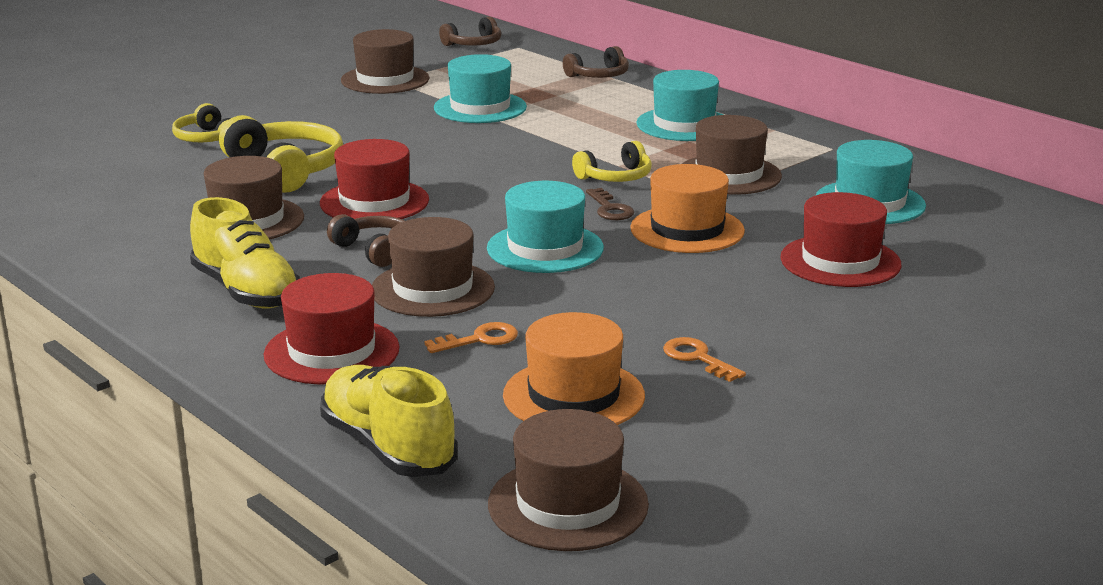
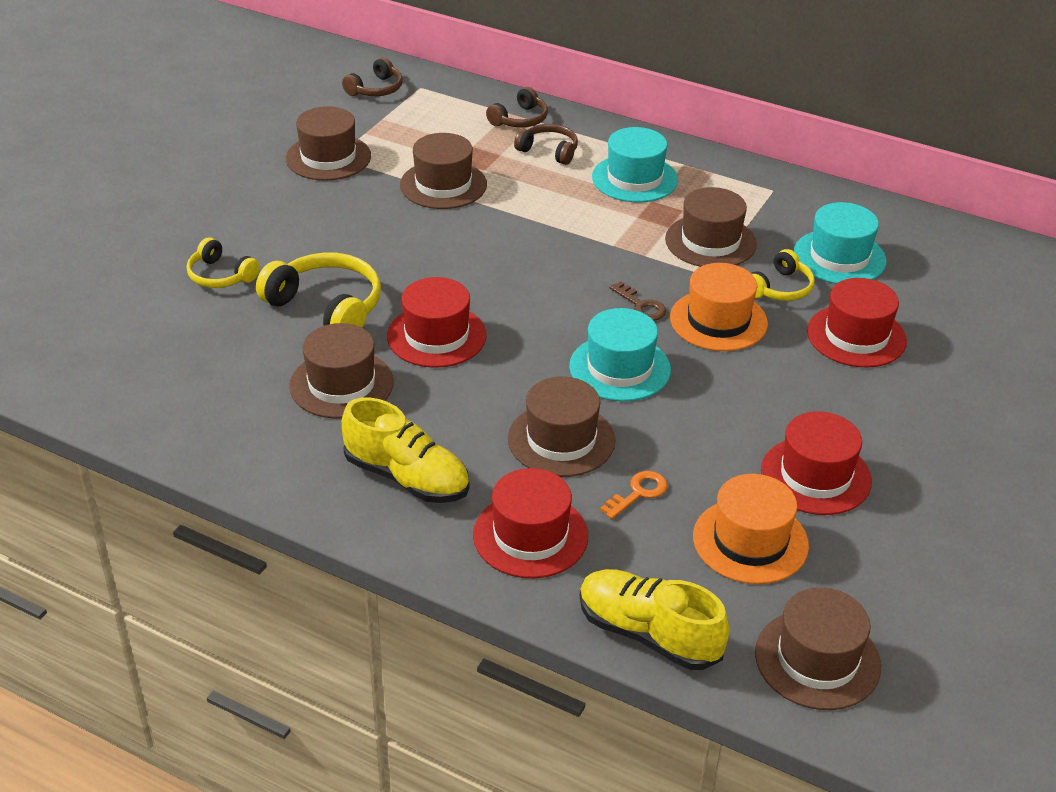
camera: 20 degrees left, 15 degrees up
brown headphones [327,214,405,267] -> brown headphones moved to [514,124,578,165]
turquoise hat [434,54,527,123] -> brown hat [400,133,487,209]
yellow headphones [572,141,652,182] -> yellow headphones moved to [751,249,815,301]
orange key [663,337,746,382] -> red hat [761,411,872,515]

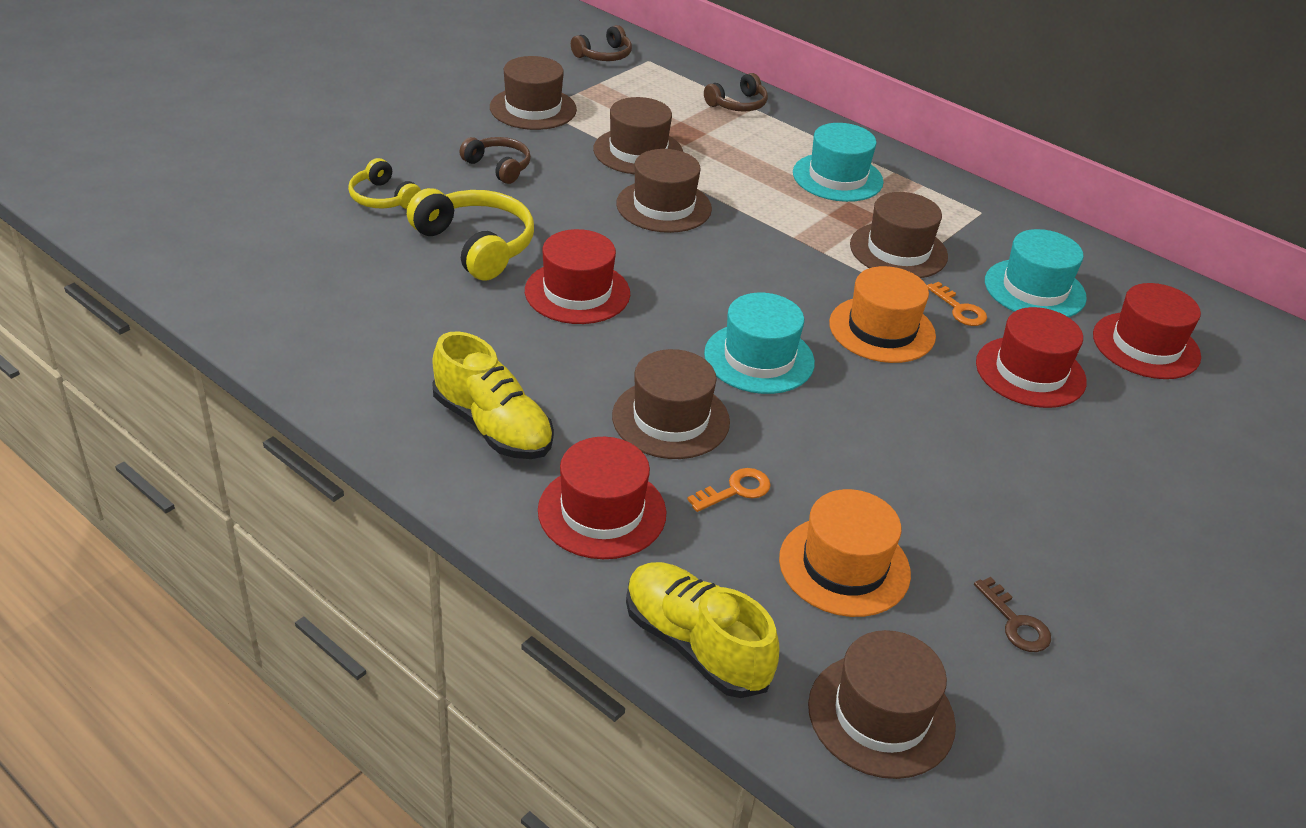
camera: 10 degrees right, 0 degrees up
brown hat [289,323,394,418] -> brown hat moved to [616,149,712,233]
brown headphones [514,124,578,165] -> brown headphones moved to [459,137,531,184]
brown key [609,281,666,321] -> brown key moved to [974,577,1051,652]
yellow headphones [751,249,815,301] -> orange key [927,282,987,326]
red hat [761,411,872,515] -> red hat moved to [1093,283,1201,379]

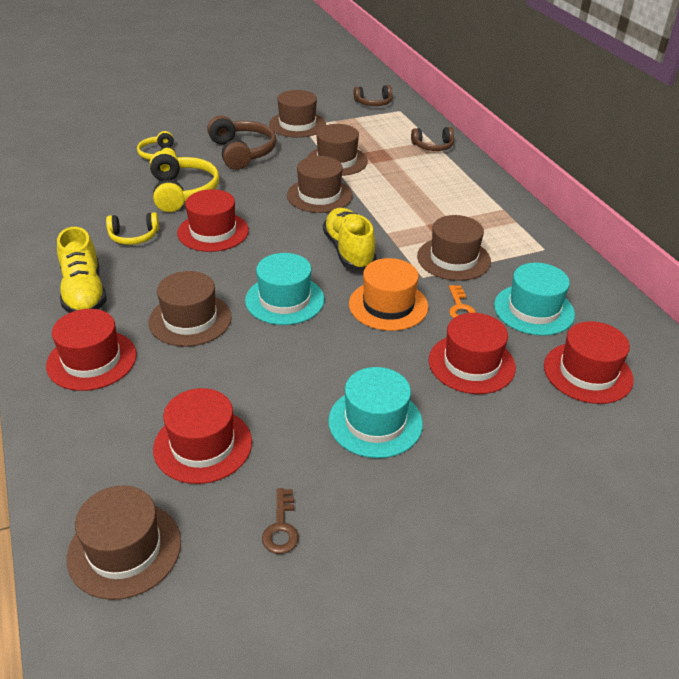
camera: 30 degrees right, 0 degrees up
brown headphones [459,137,531,184] -> brown headphones [207,115,276,170], size x1.67
yellow shoe [626,562,779,698] -> yellow shoe moved to [323,208,377,271]
orange key [687,468,771,512] -> none
orange hat [779,489,911,617] -> red hat [153,388,252,484]
turquoise hat [793,123,884,202] -> turquoise hat moved to [328,367,423,458]
none -> yellow headphones [106,212,159,245]

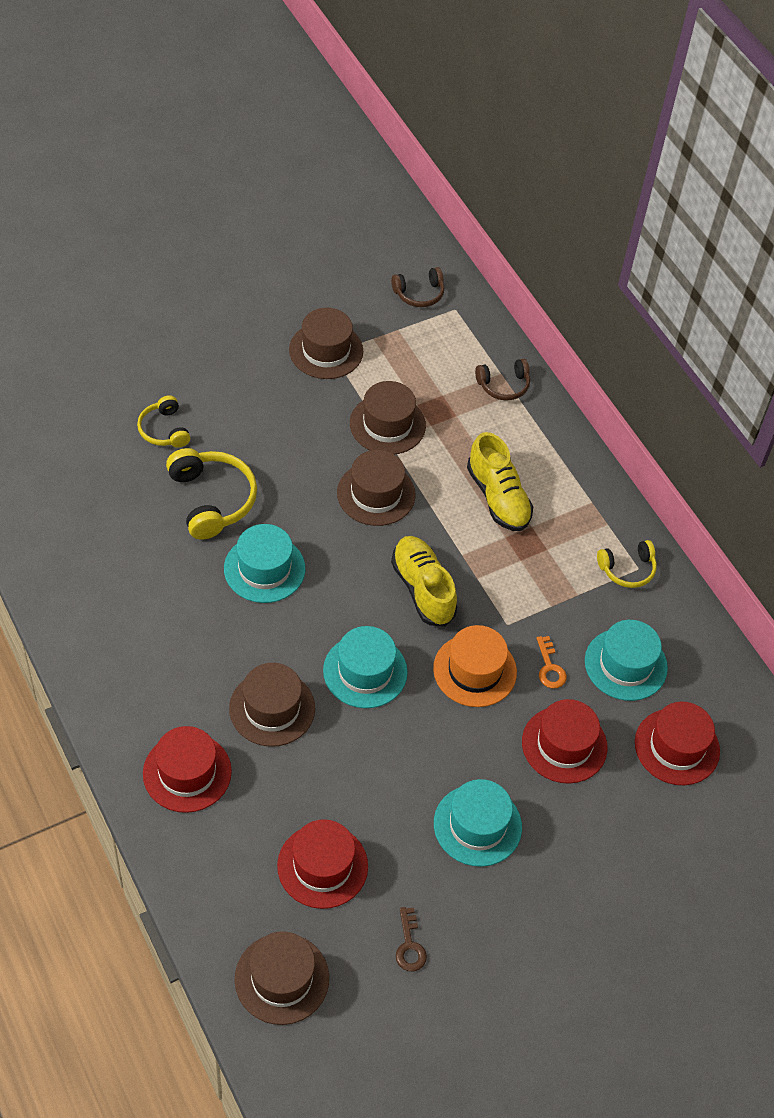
camera: 10 degrees left, 15 degrees up
yellow shoe [57,227,107,313] -> yellow shoe moved to [467,432,533,531]
yellow headphones [106,212,159,245] -> yellow headphones moved to [597,540,657,588]
red hat [177,189,249,252] -> turquoise hat [224,524,305,603]
brown headphones [207,115,276,170] -> none
brown hat [417,215,491,281] -> none

